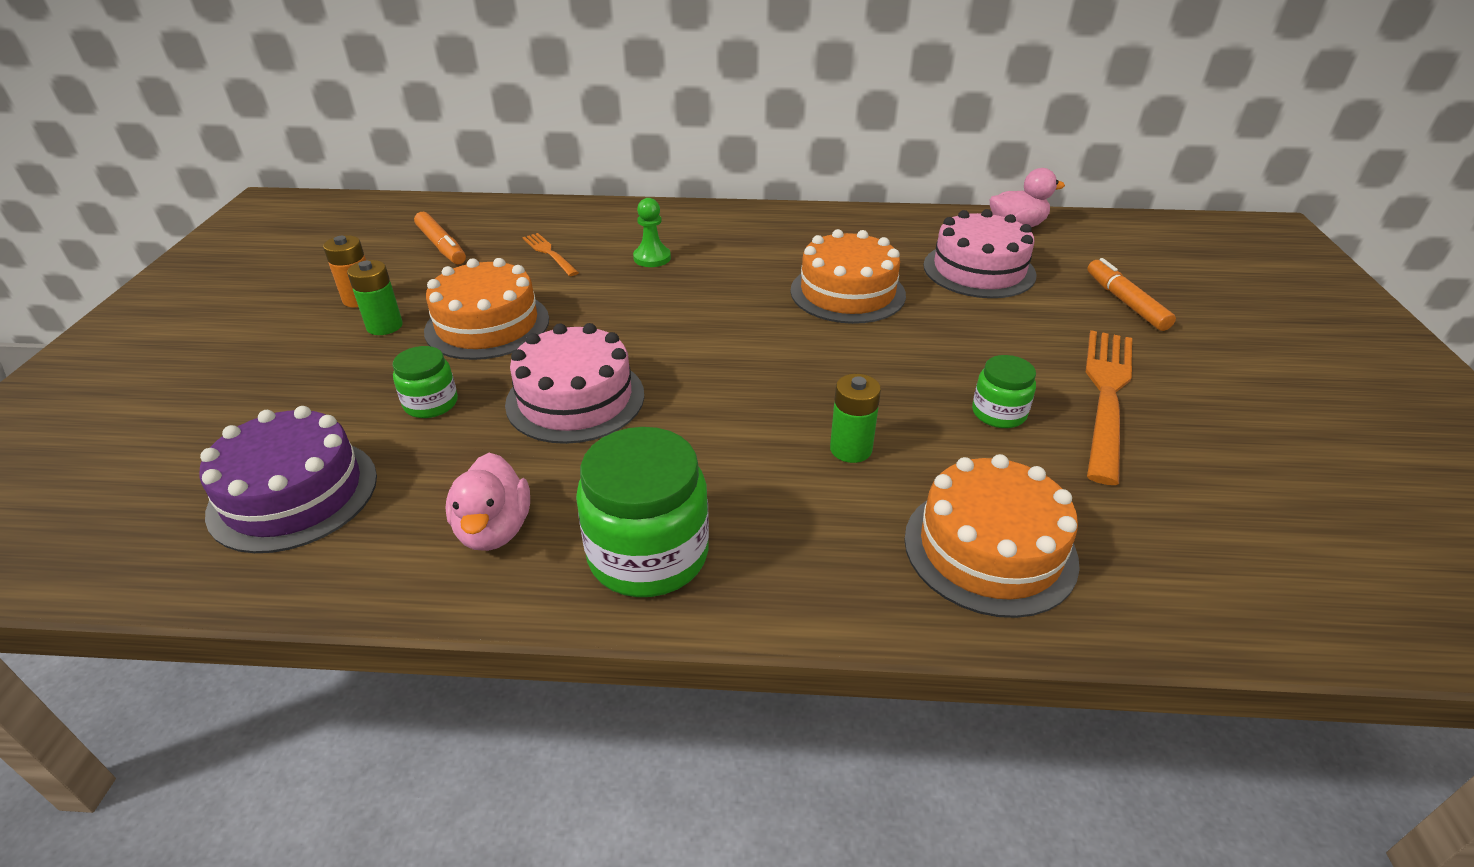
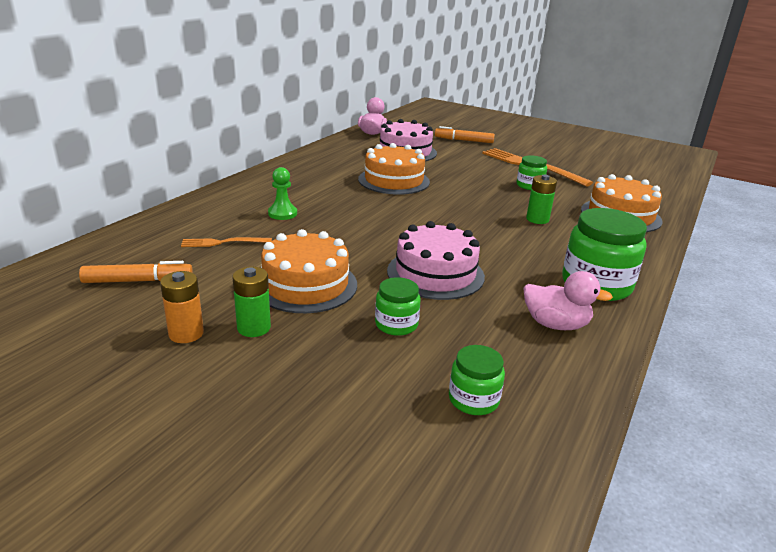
camera: 65 degrees left, 10 degrees down
purple cake [199,406,377,553] -> green jar [449,345,505,415]

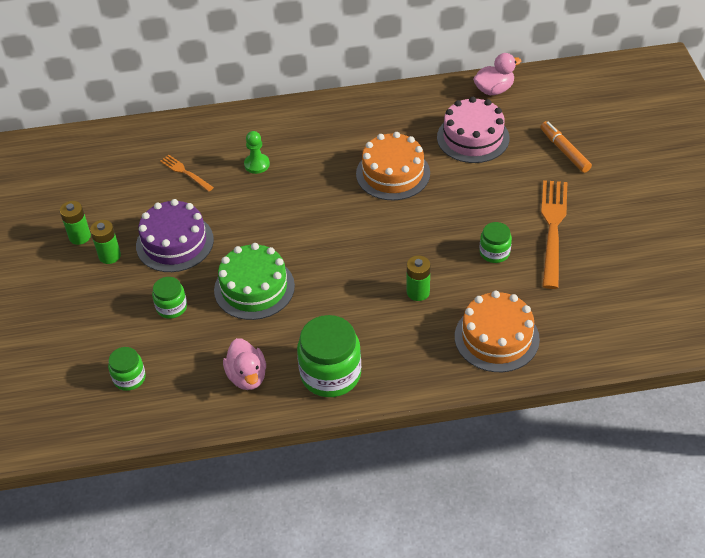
camera: 55 degrees right, 20 degrees up
orange marker [79,261,193,283] -> none
orange battery [160,271,204,343] -> green battery [60,201,91,245]
orange cake [261,229,357,313] -> purple cake [136,199,214,272]
pink cake [387,221,485,300] -> green cake [214,243,295,320]

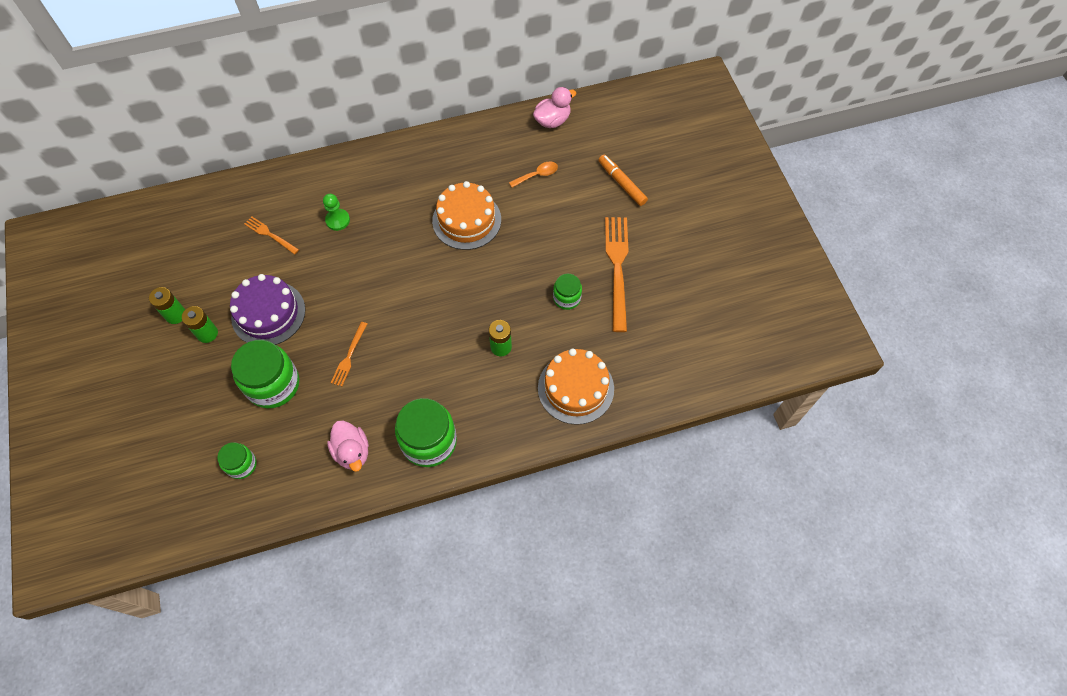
camera: 10 degrees left, 15 degrees up
green jar [152,277,187,319] -> green jar [231,340,299,408], size x1.84
green cake [214,243,295,320] -> orange fork [331,322,367,387]
pink cake [437,97,509,163] -> orange spoon [509,162,558,188]

